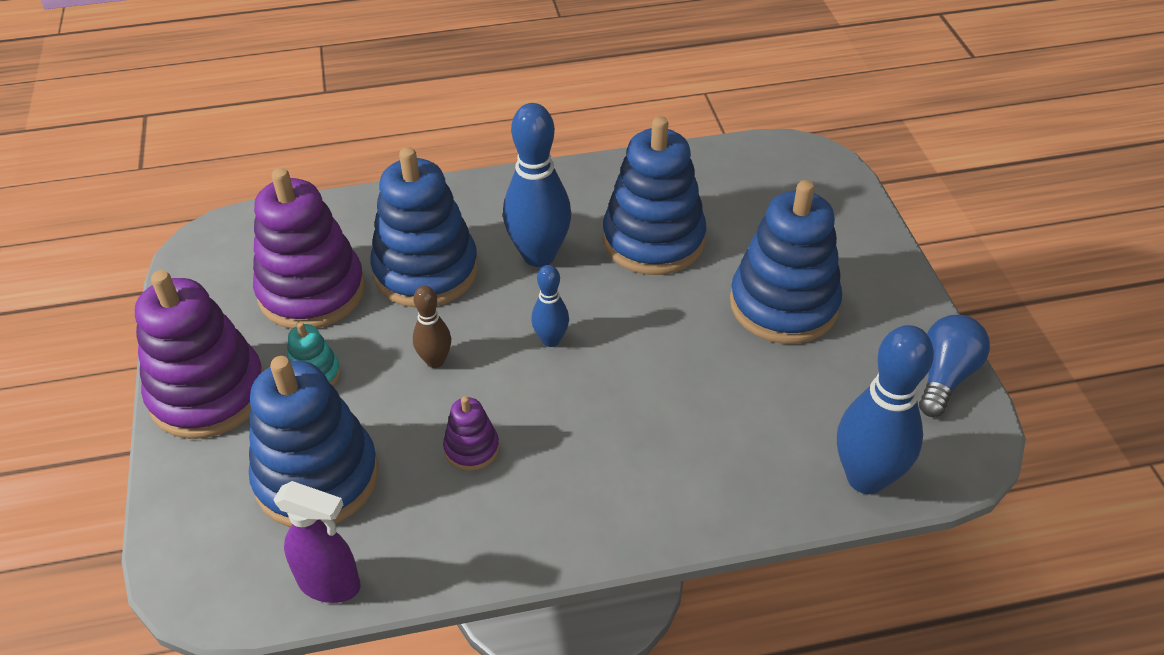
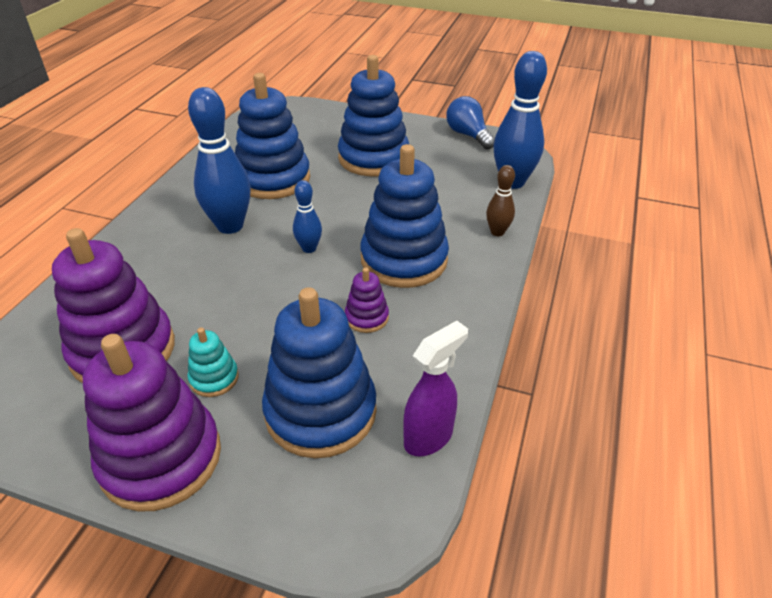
camera: 60 degrees left, 5 degrees down
blue stacking toy [370,147,478,308] -> blue stacking toy moved to [360,144,449,288]
brown bowling pin [413,286,451,368] -> brown bowling pin moved to [486,165,515,236]

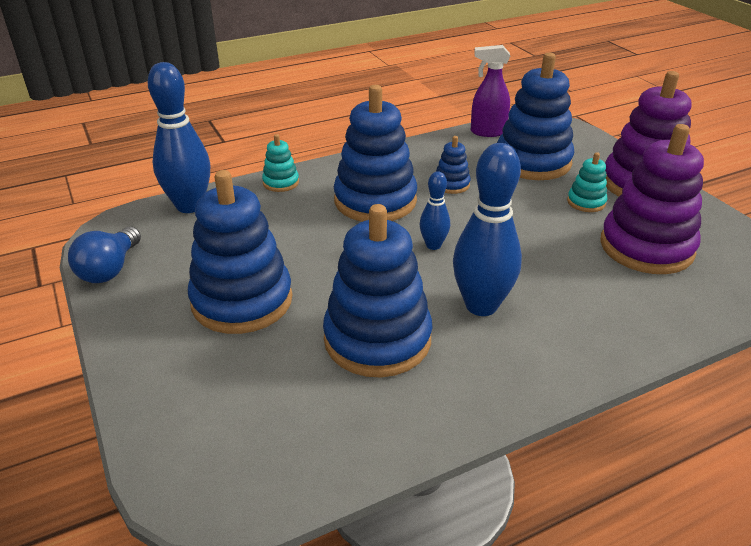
camera: 135 degrees left, 5 degrees down
purple stacking toy [345,267,389,333] -> blue stacking toy [436,136,471,194]
brown bowling pin [486,165,515,236] -> turquoise stacking toy [262,134,299,192]

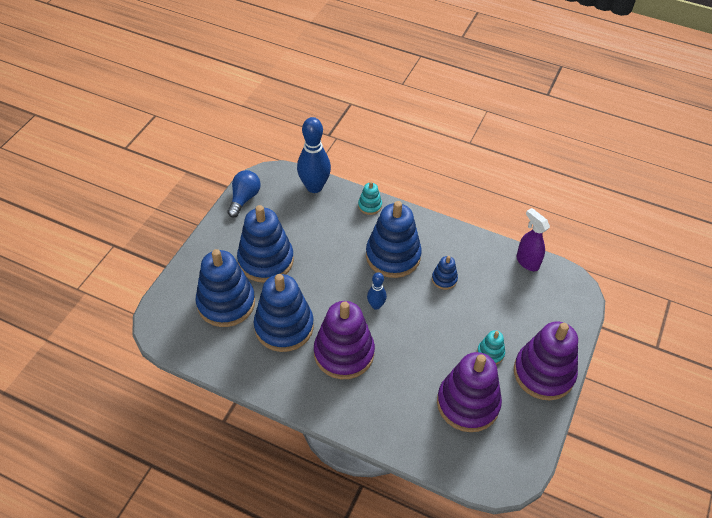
camera: 50 degrees right, 15 degrees up
blue light bulb [68,227,141,283] -> blue light bulb turned 135 degrees clockwise [227,170,261,218]
blue bowling pin [453,143,522,316] -> purple stacking toy [314,301,375,379]
blue stacking toy [497,53,574,180] -> blue stacking toy moved to [196,249,255,327]

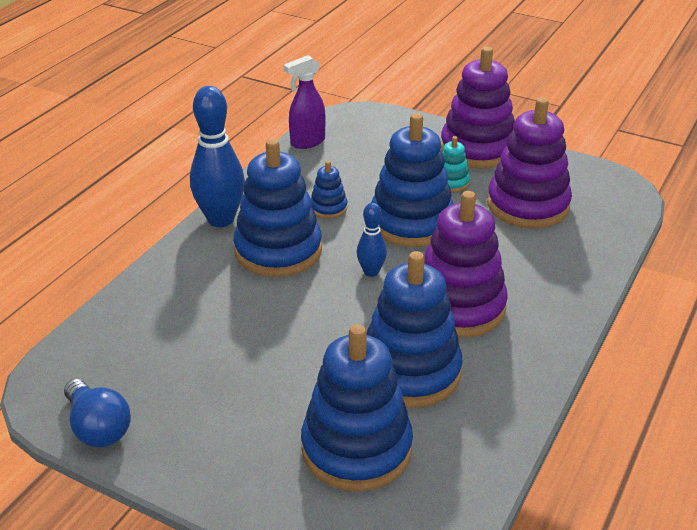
camera: 85 degrees left, 15 degrees down
blue light bulb [227,170,261,218] -> blue light bulb turned 150 degrees counterclockwise [64,379,131,448]
blue stacking toy [237,205,294,283] -> blue stacking toy moved to [371,113,453,247]
blue bowling pin [297,117,331,193] -> blue bowling pin moved to [190,86,245,227]
turquoise stacking toy [358,181,382,215] -> none

